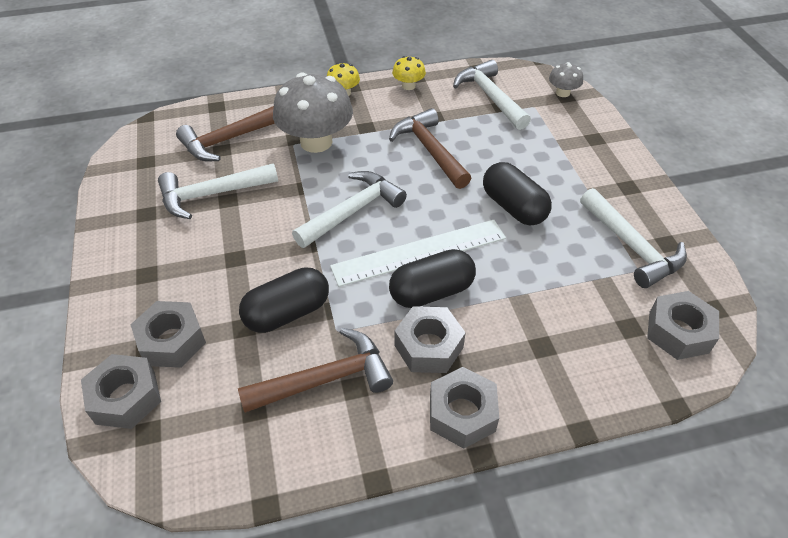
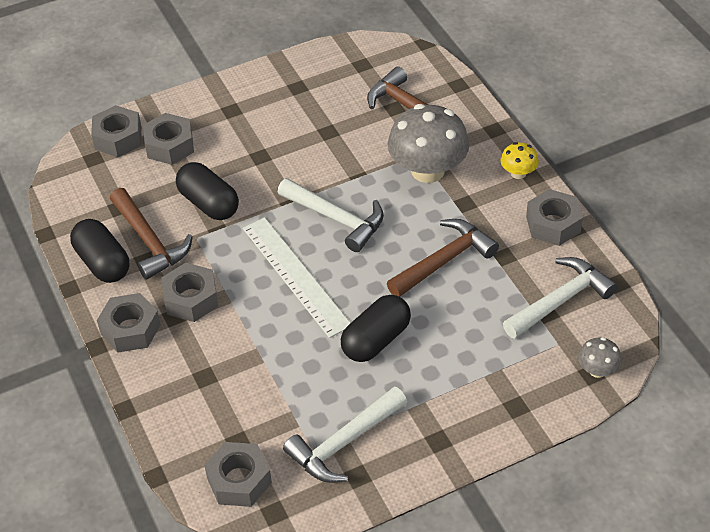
camera: 80 degrees right, 0 degrees up
white hammer [158,163,278,219] -> none
black capsule [389,249,476,308] -> black capsule moved to [70,219,129,283]
yellow mushroom [392,56,426,90] -> grey nut [526,189,583,246]

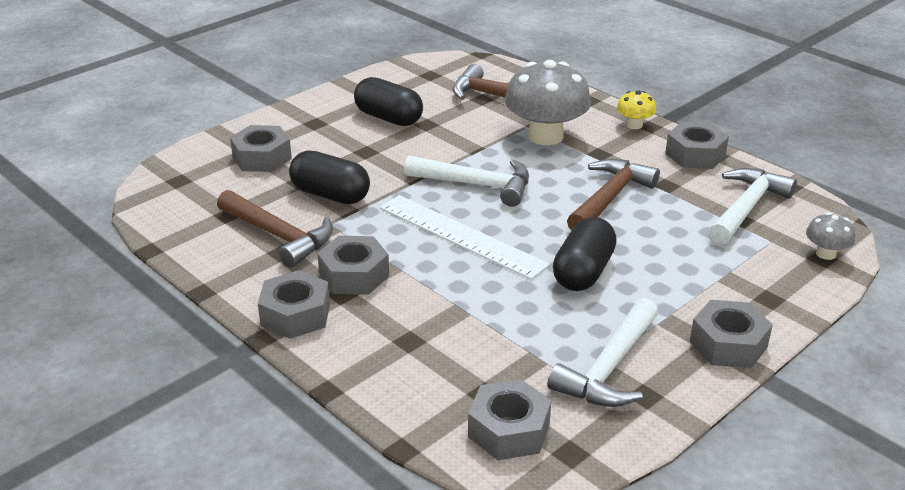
camera: 20 degrees left, 15 degrees down
black capsule [70,219,129,283] -> black capsule moved to [354,77,423,126]
grey nut [91,105,142,157] -> grey nut moved to [690,300,773,368]

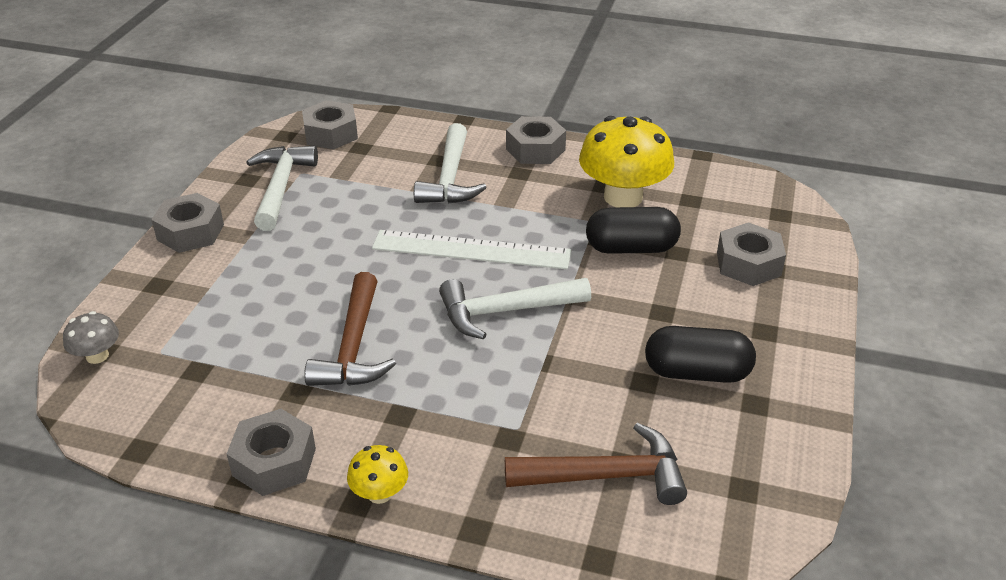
camera: 150 degrees right, 5 degrees up
brown hammer [217,190,333,267] -> yellow mushroom [579,116,674,207]
grey nut [317,236,389,295] -> none
grey mushroom [505,60,591,145] -> none
black capsule [553,217,617,291] -> none
white hammer [709,168,797,244] -> white hammer moved to [414,123,487,204]

